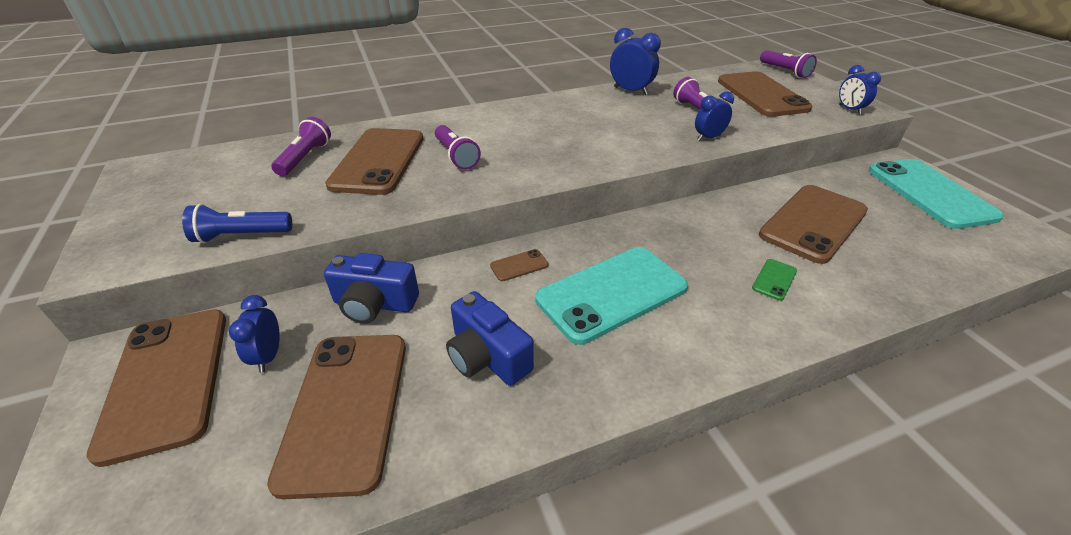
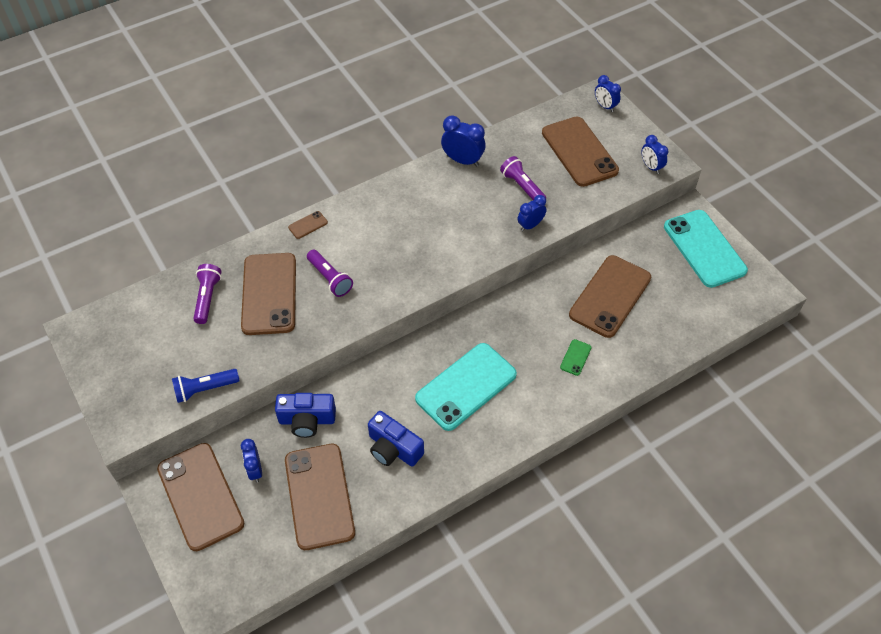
camera: 10 degrees left, 15 degrees up
brown phone [490,249,548,281] -> brown phone moved to [288,211,328,239]
purple flashlight [760,50,817,78] -> blue clock [595,75,621,112]

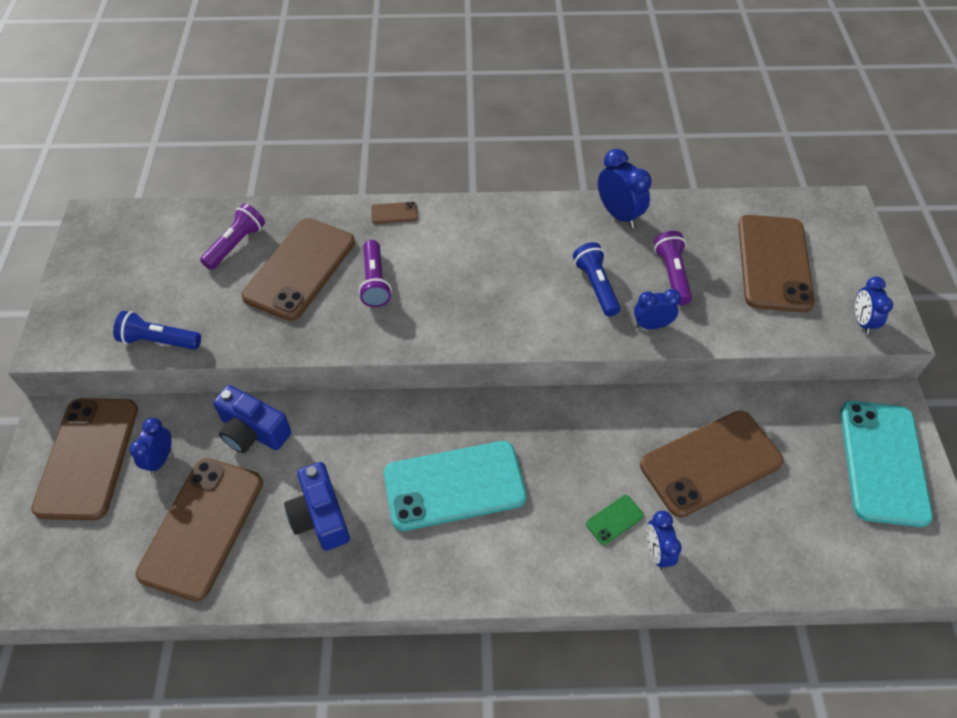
camera: 30 degrees right, 0 degrees up
blue clock [595,75,621,112] -> blue clock moved to [647,511,682,570]
none -> blue flashlight [573,242,621,317]

